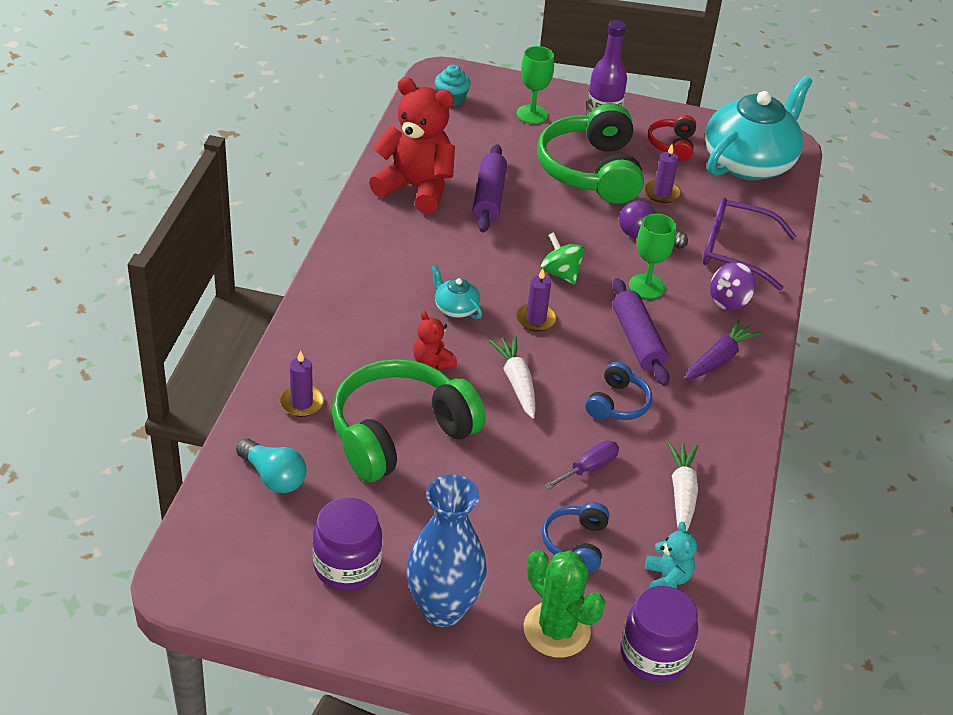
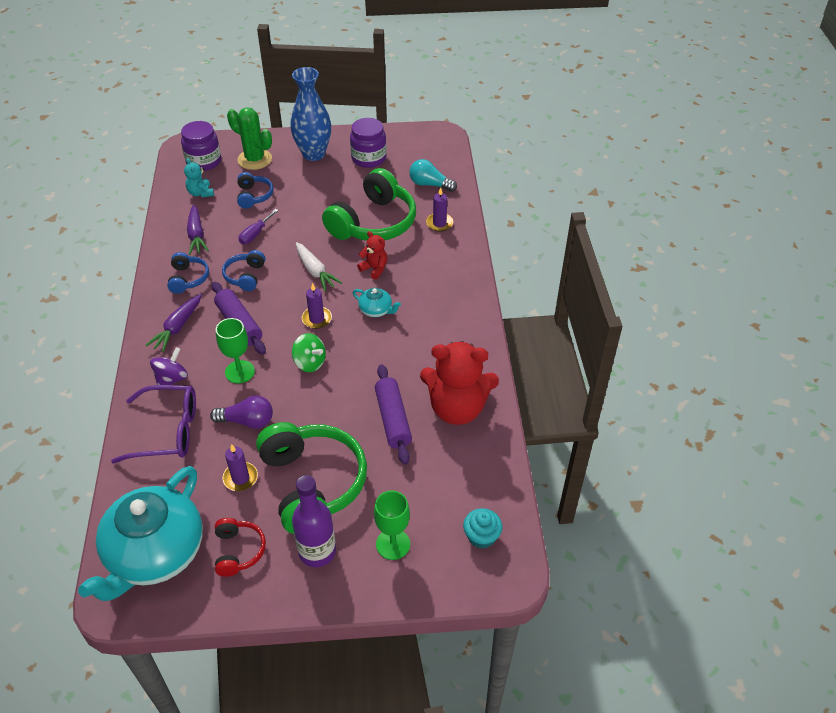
camera: 165 degrees right, 5 degrees up
white carrot [667,441,698,531] -> purple carrot [187,205,209,255]
none -> blue headphones [167,252,209,294]

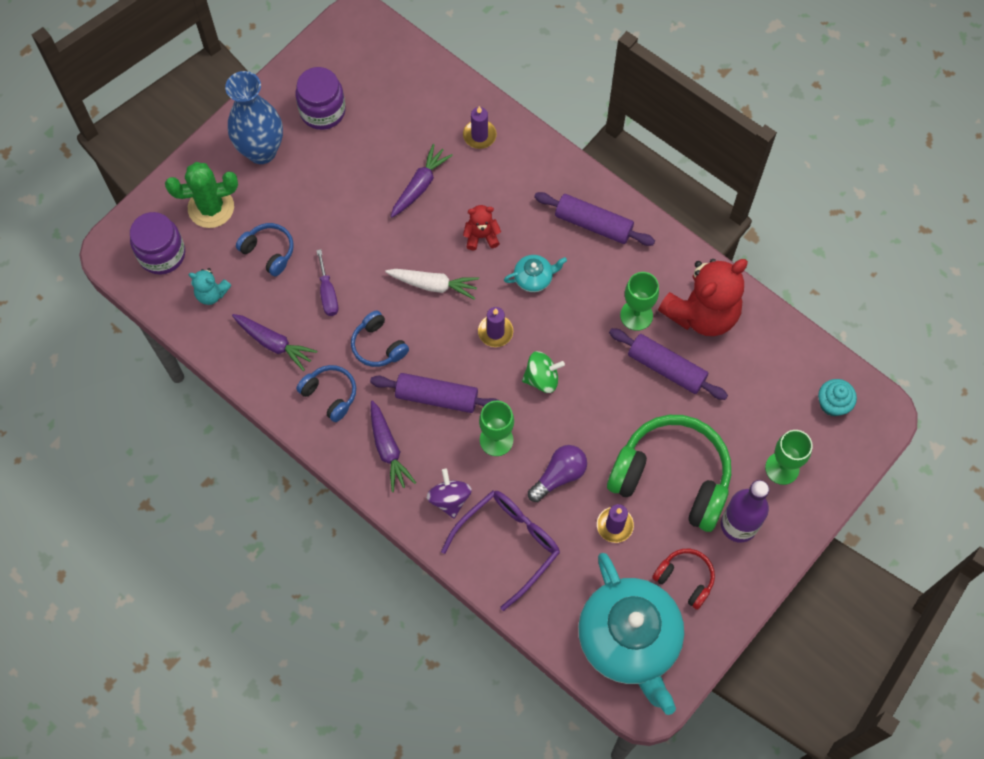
camera: 45 degrees left, 20 degrees up
green headphones [322,168,416,241] -> purple carrot [391,144,453,218]
turquoise light bulb [409,159,457,192] -> none
none -> purple rolling pin [534,192,655,246]
none -> green goblet [620,272,659,331]

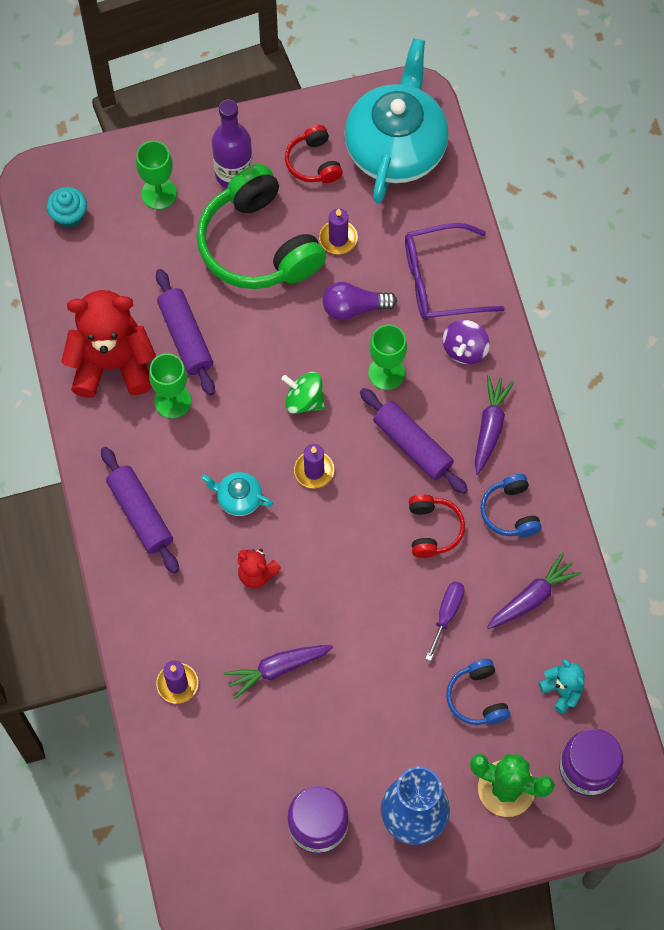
camera: 145 degrees left, 0 degrees up
purple carrot [232,314,317,371] -> purple carrot turned 75 degrees clockwise [487,552,581,629]
blue headphones [351,310,409,367] -> red headphones [409,494,465,558]
white carrot [385,269,479,300] -> none

